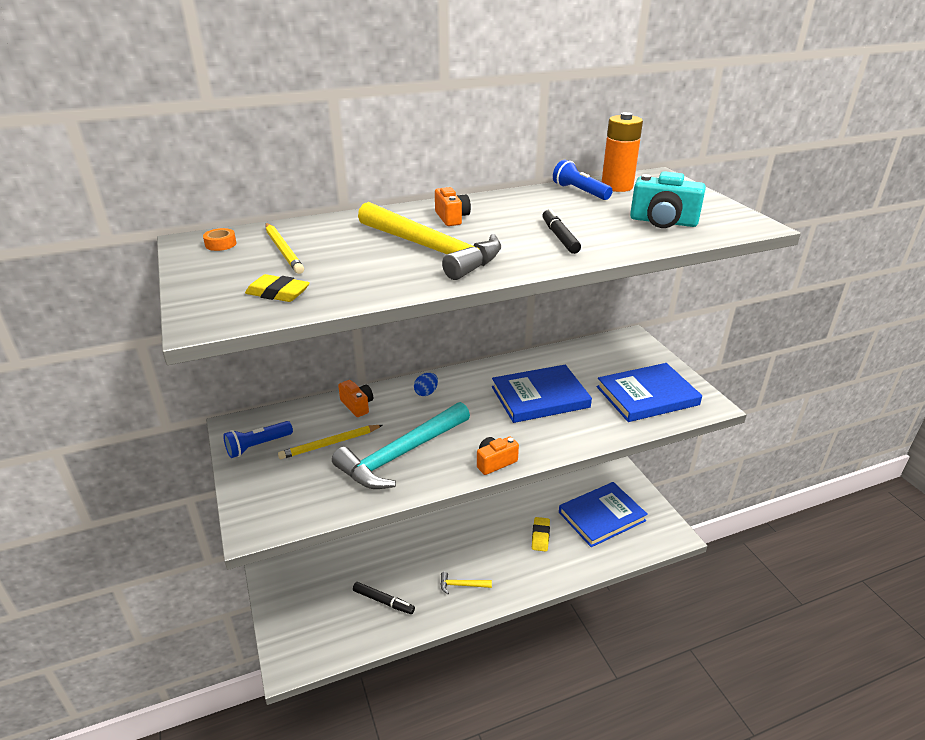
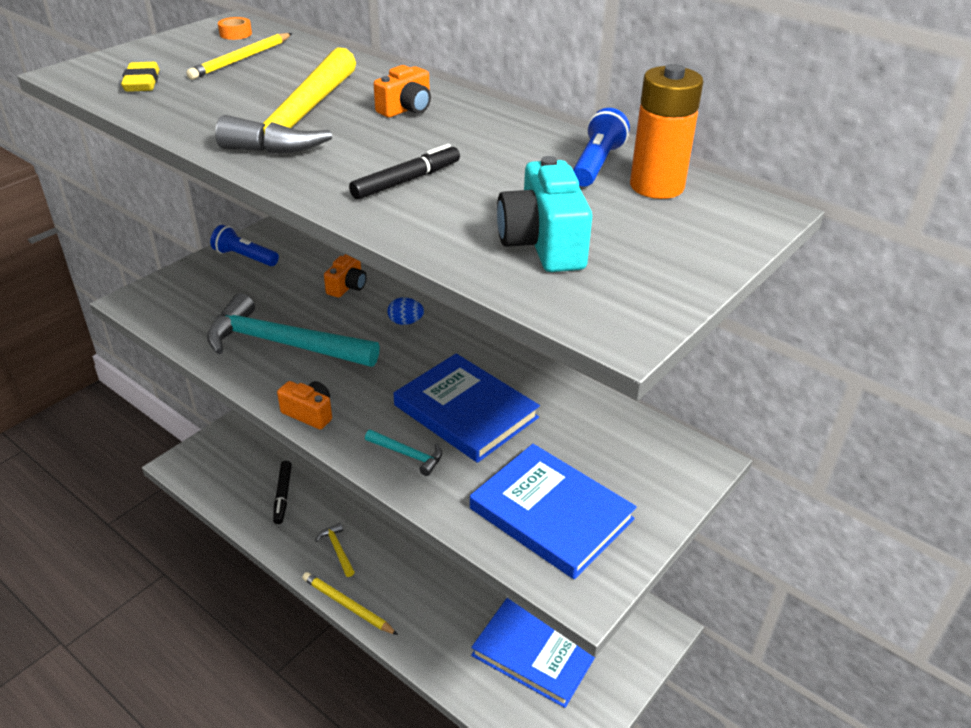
camera: 60 degrees right, 5 degrees up
yellow pencil [278,425,383,459] -> yellow pencil moved to [302,572,398,635]
yellow eraser [532,517,550,552] -> none
none -> turquoise hammer [365,429,442,476]

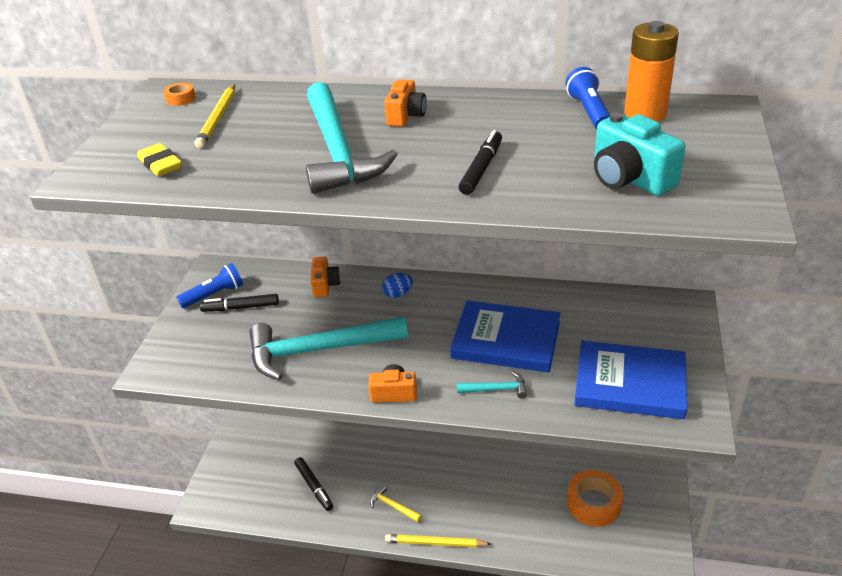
camera: 25 degrees left, 0 degrees up
blue flashlight [210,225,279,266] -> blue flashlight turned 150 degrees clockwise [176,263,243,308]
yellow hammer [215,47,356,154] -> turquoise hammer [306,82,398,194]
blue book [471,598,595,708] -> orange tape [567,470,623,527]
none -> black marker [200,294,279,312]

